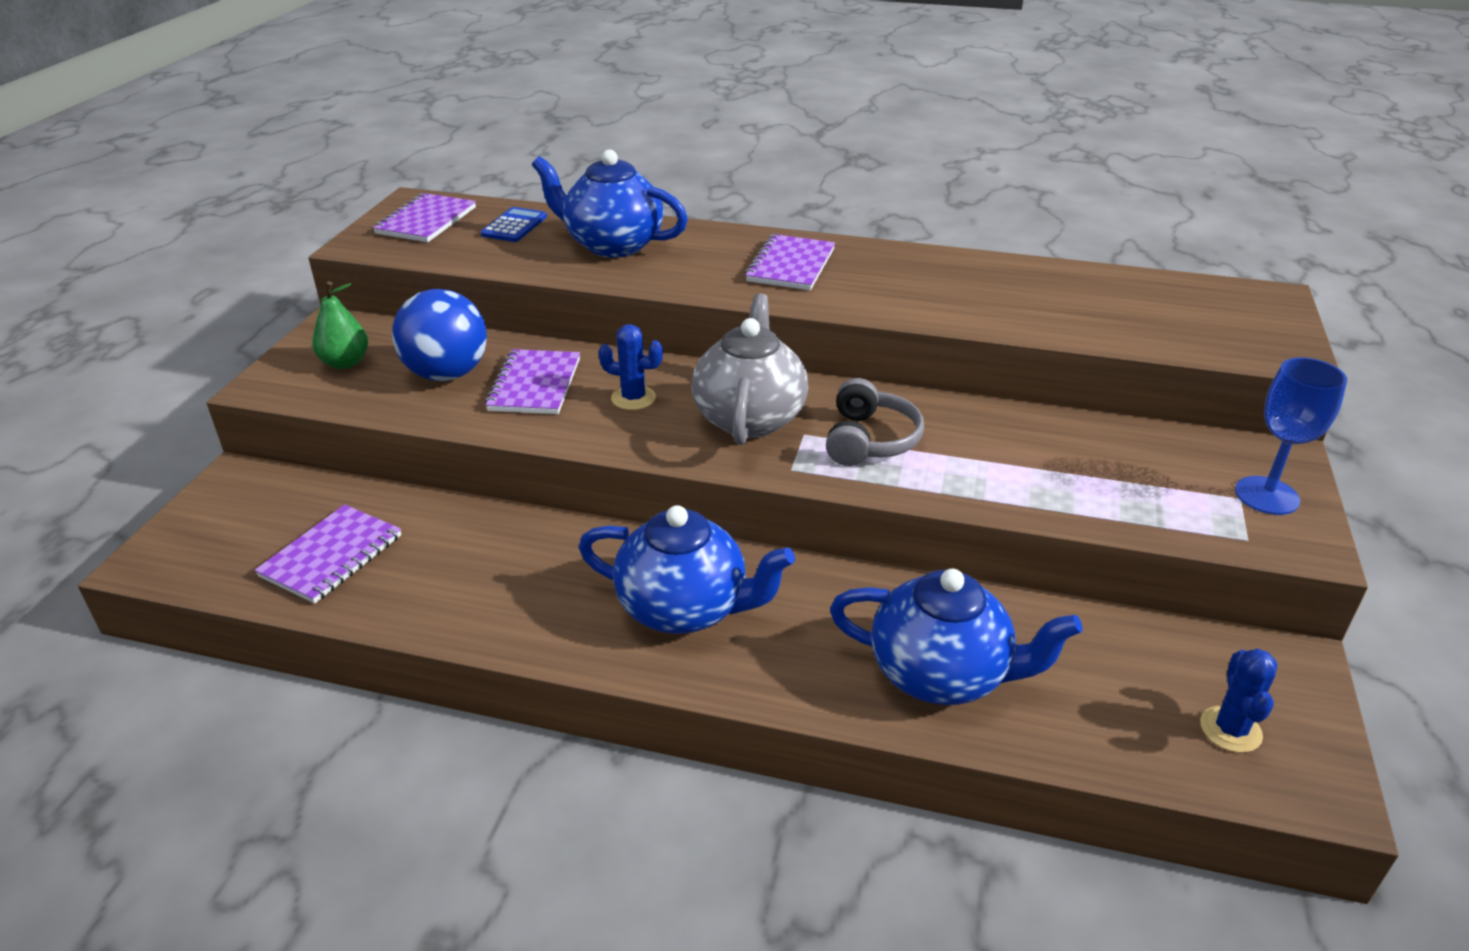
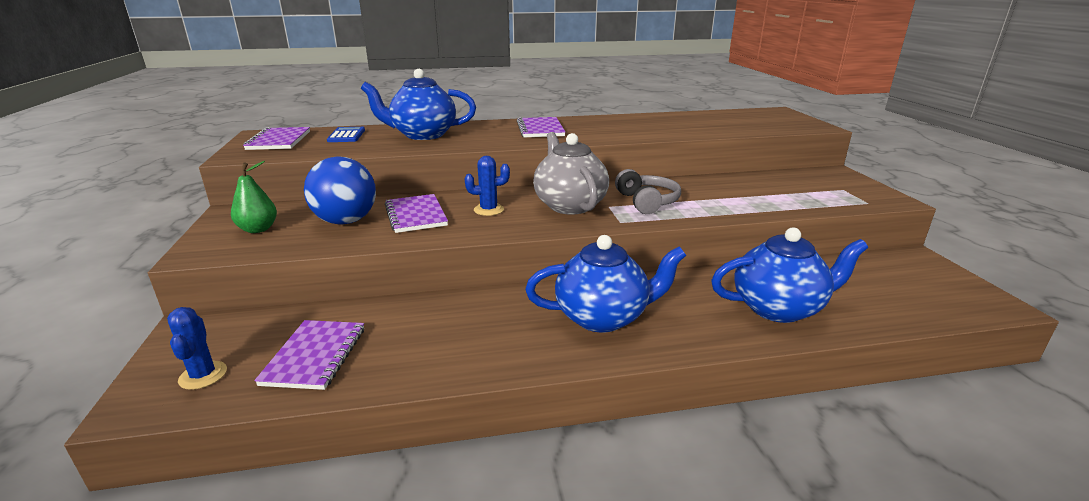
camera: 25 degrees left, 10 degrees down
blue cactus [1200,649,1278,753] -> blue cactus moved to [167,307,227,390]
blue goblet [1235,358,1347,515] -> none

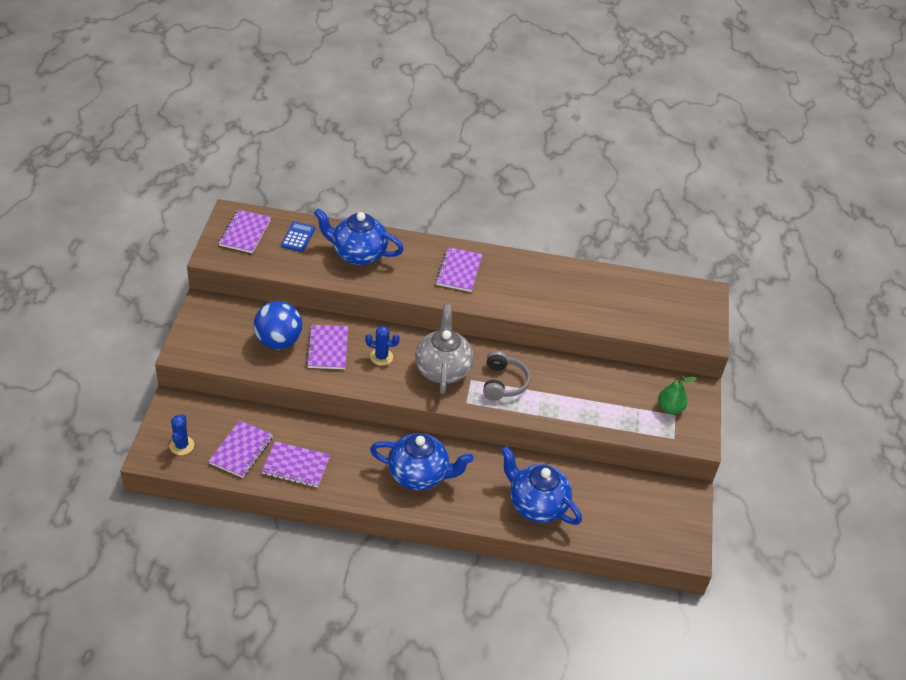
camera: 15 degrees right, 20 degrees up
green pear [231,161,277,233] -> green pear moved to [658,376,697,414]
blue teapot [711,227,868,323] -> blue teapot turned 150 degrees counterclockwise [501,446,582,525]
none -> purple notebook [262,441,330,488]

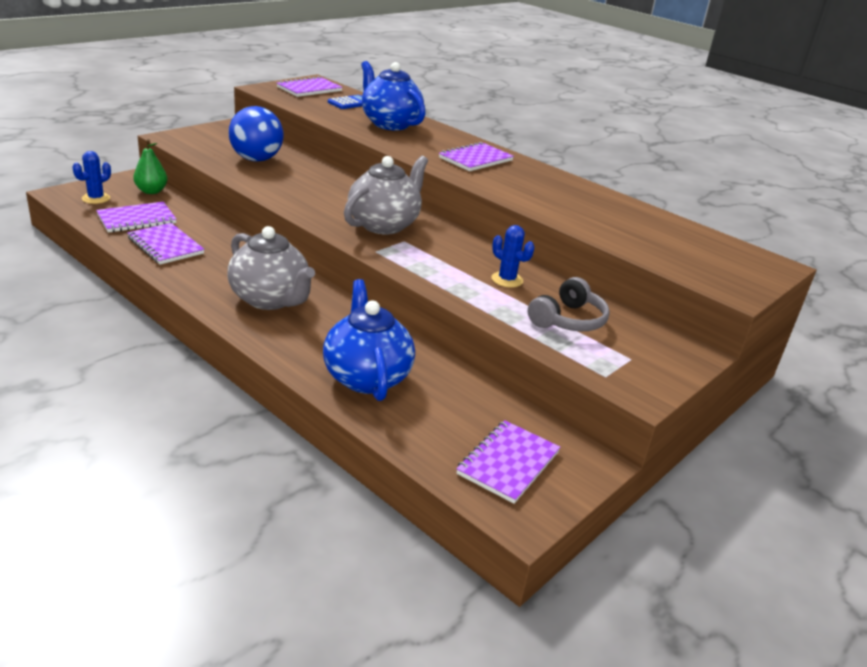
camera: 35 degrees right, 15 degrees down
purple notebook [306,325,348,369] -> purple notebook moved to [456,420,560,504]
blue cactus [365,326,400,366] -> blue cactus moved to [491,225,534,287]
blue teapot [370,433,473,490] -> grey teapot [227,226,315,310]
grey headphones [483,350,530,400] -> grey headphones moved to [528,277,610,331]
green pear [658,376,697,414] -> green pear moved to [133,139,167,194]

